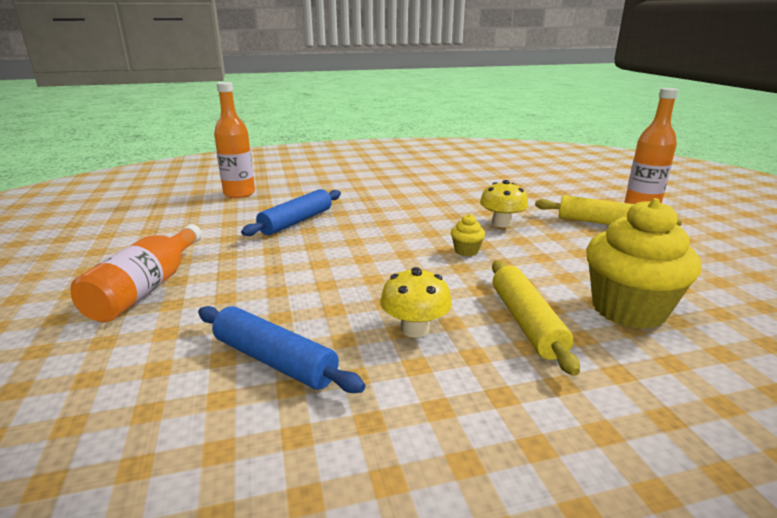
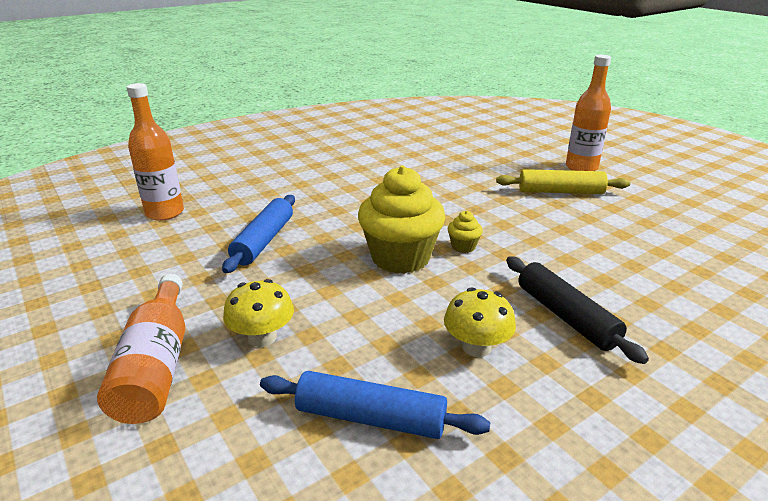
camera: 20 degrees left, 5 degrees up
yellow mushroom [480,180,528,227] -> yellow mushroom moved to [223,279,294,347]
yellow rolling pin [492,261,580,376] -> black rolling pin [506,257,649,364]
yellow cupcake [586,198,701,329] -> yellow cupcake moved to [358,166,446,274]

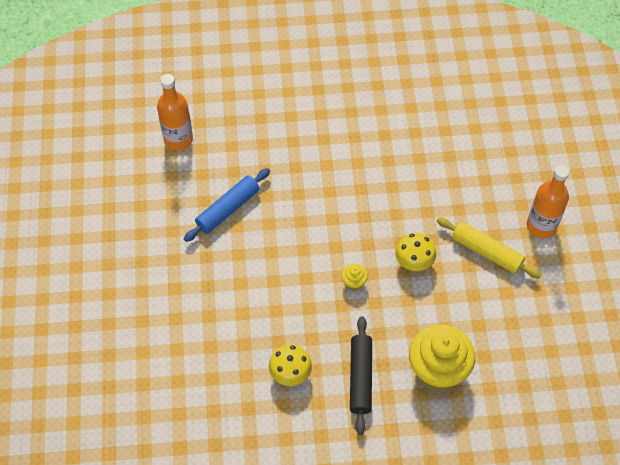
camera: 30 degrees right, 30 degrees up
orange bottle [97,274,185,424] -> none
yellow mushroom [223,279,294,347] -> yellow mushroom moved to [395,233,436,271]
blue rolling pin [260,371,490,439] -> none
yellow cupcake [358,166,446,274] -> yellow cupcake moved to [409,324,475,390]

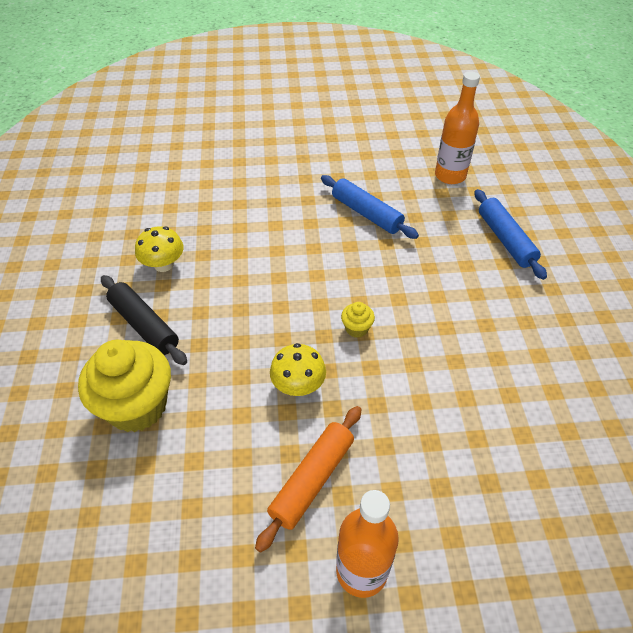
camera: 90 degrees right, 10 degrees down
yellow cupcake [341,264,368,291] -> yellow cupcake moved to [341,302,375,338]
black rolling pin [350,316,372,435] -> black rolling pin turned 45 degrees clockwise [101,275,187,365]
yellow rolling pin [437,217,541,279] -> orange rolling pin [255,406,362,553]
none -> blue rolling pin [474,189,547,280]

